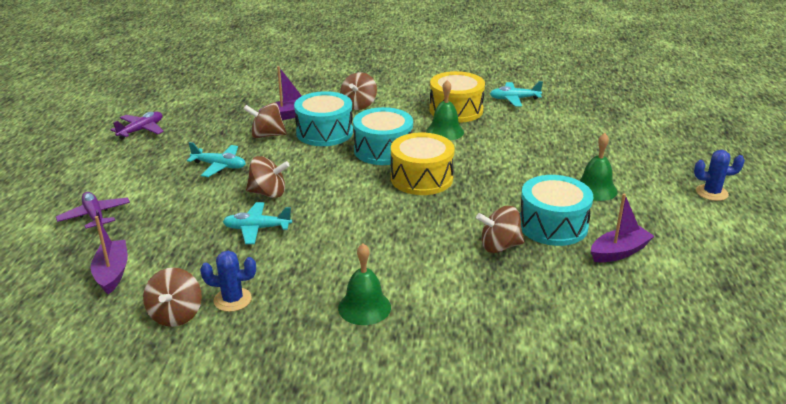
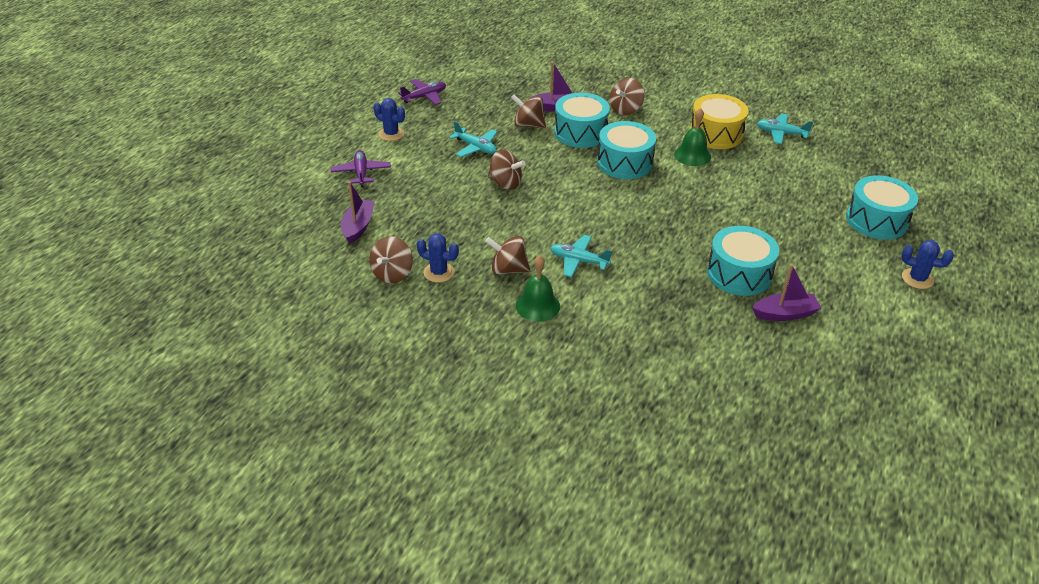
camera: 20 degrees right, 10 degrees up
turquoise plane [223,202,292,244] -> turquoise plane moved to [550,235,612,277]
yellow drum [391,133,455,195] -> none
brown spinning top [476,206,524,253] -> brown spinning top moved to [485,236,530,275]
green bell [579,133,618,201] -> none
none -> blue cactus [374,98,405,141]
none -> turquoise drum [846,175,918,240]

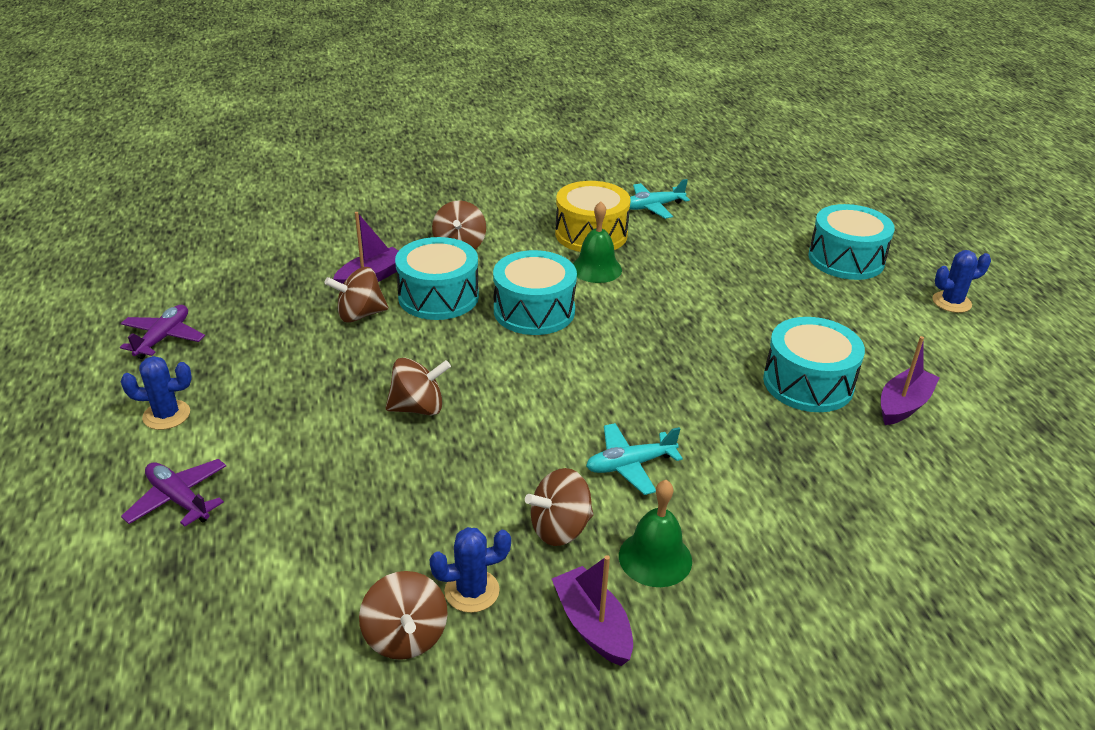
camera: 40 degrees left, 5 degrees down
purple boat [341,181,375,244] -> purple boat moved to [552,555,633,666]
turquoise plane [449,121,497,157] -> none

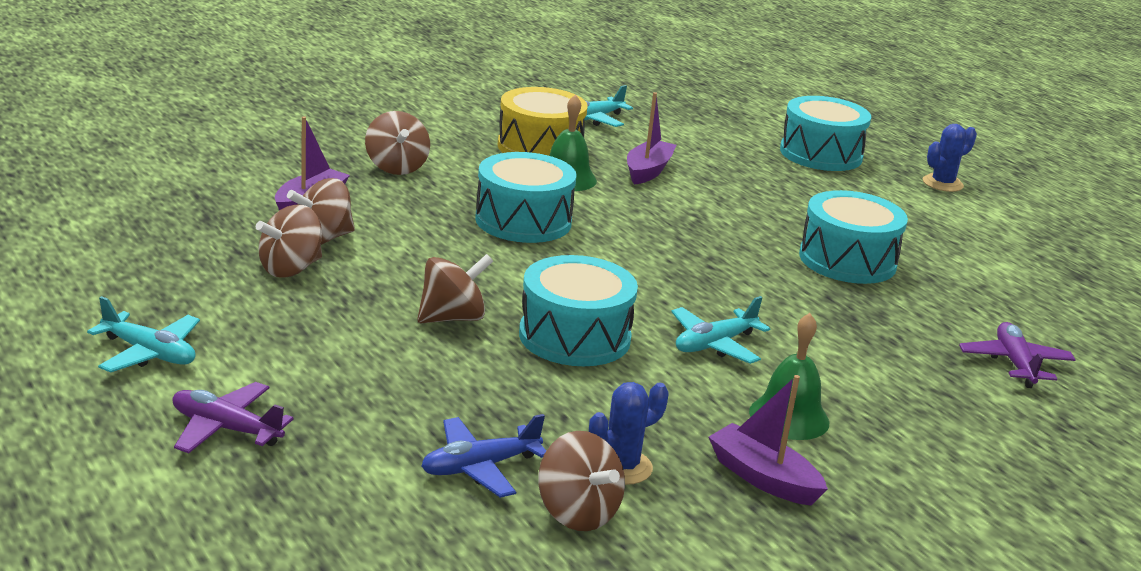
camera: 20 degrees left, 10 degrees down
purple plane [120,305,205,359] -> purple plane moved to [959,322,1076,388]
blue cactus [120,356,192,430] -> turquoise plane [87,296,200,373]
turquoise drum [395,237,479,320] -> turquoise drum moved to [519,255,638,366]
brown spinning top [525,468,594,546] -> brown spinning top moved to [256,205,322,278]
purple boat [881,336,940,425] -> purple boat moved to [627,92,676,185]
none -> blue plane [421,414,546,498]

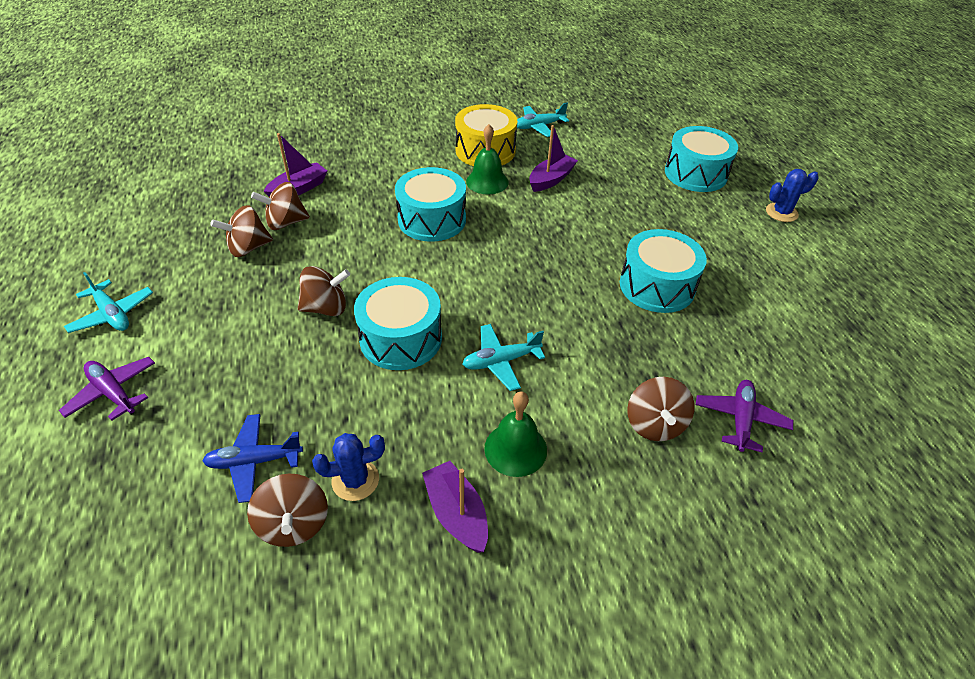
camera: 20 degrees right, 20 degrees up
brown spinning top [365,111,430,175] -> brown spinning top moved to [627,377,695,441]

